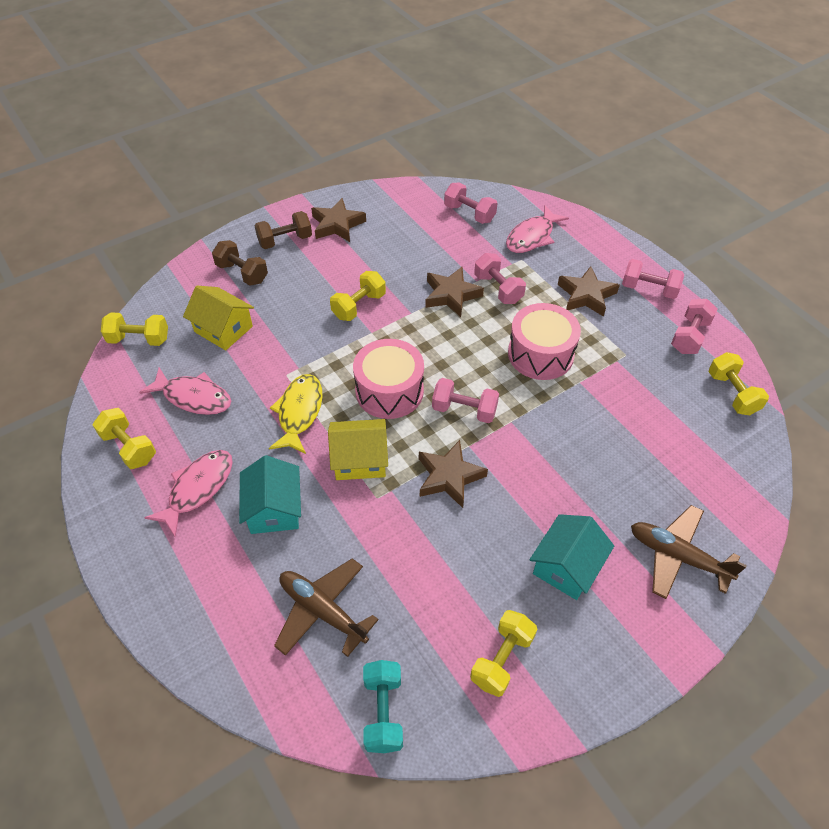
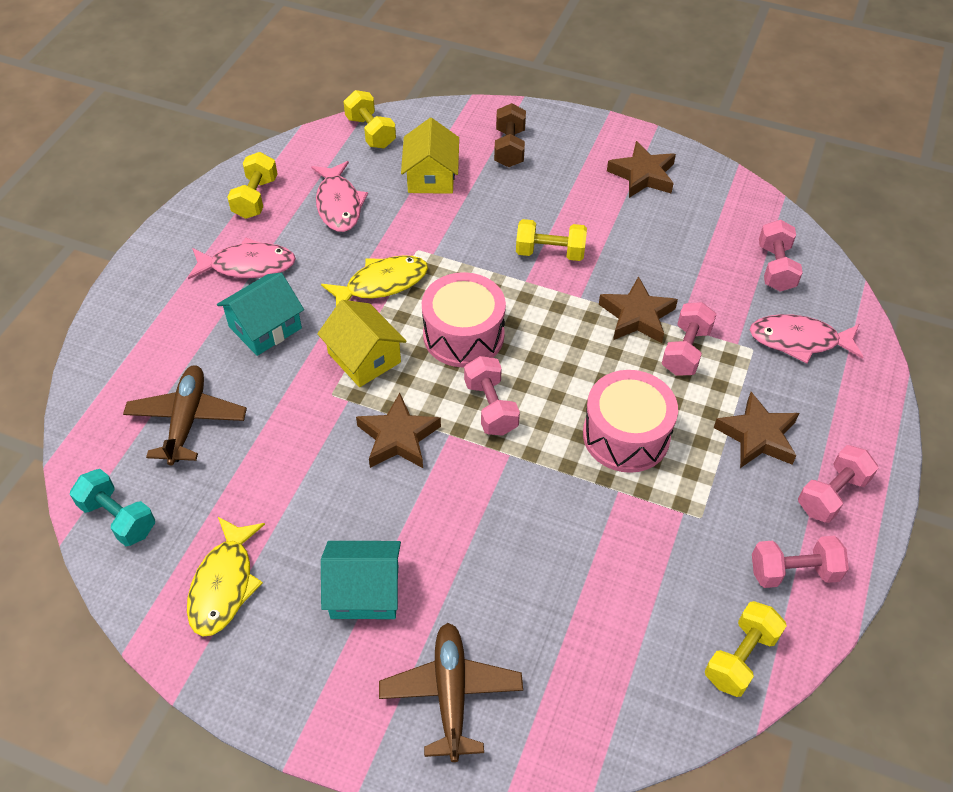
camera: 55 degrees right, 0 degrees up
brown dumbbell [255,211,312,249] -> none
turquoise dumbbell [363,660,403,753] -> turquoise dumbbell turned 75 degrees clockwise [70,469,155,546]
yellow dumbbell [470,610,537,697] -> yellow fish [187,517,265,637]
pink dumbbell [622,259,684,299] -> pink dumbbell turned 60 degrees clockwise [798,445,878,523]

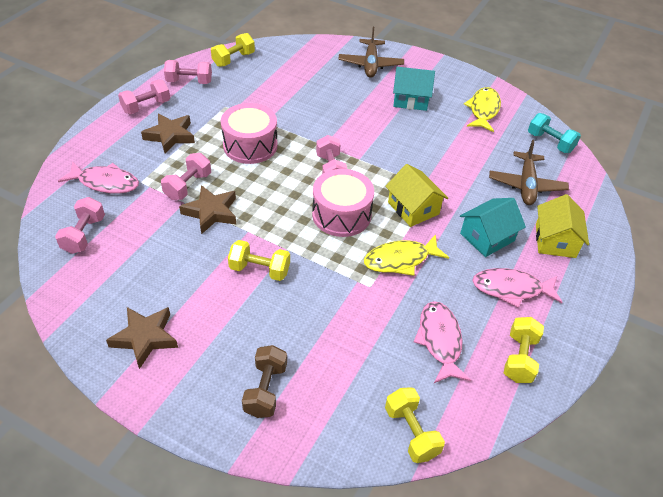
camera: 175 degrees left, 5 degrees down
brown star [356,393,441,468] -> none
yellow house [401,118,459,194] -> yellow house moved to [536,194,589,258]

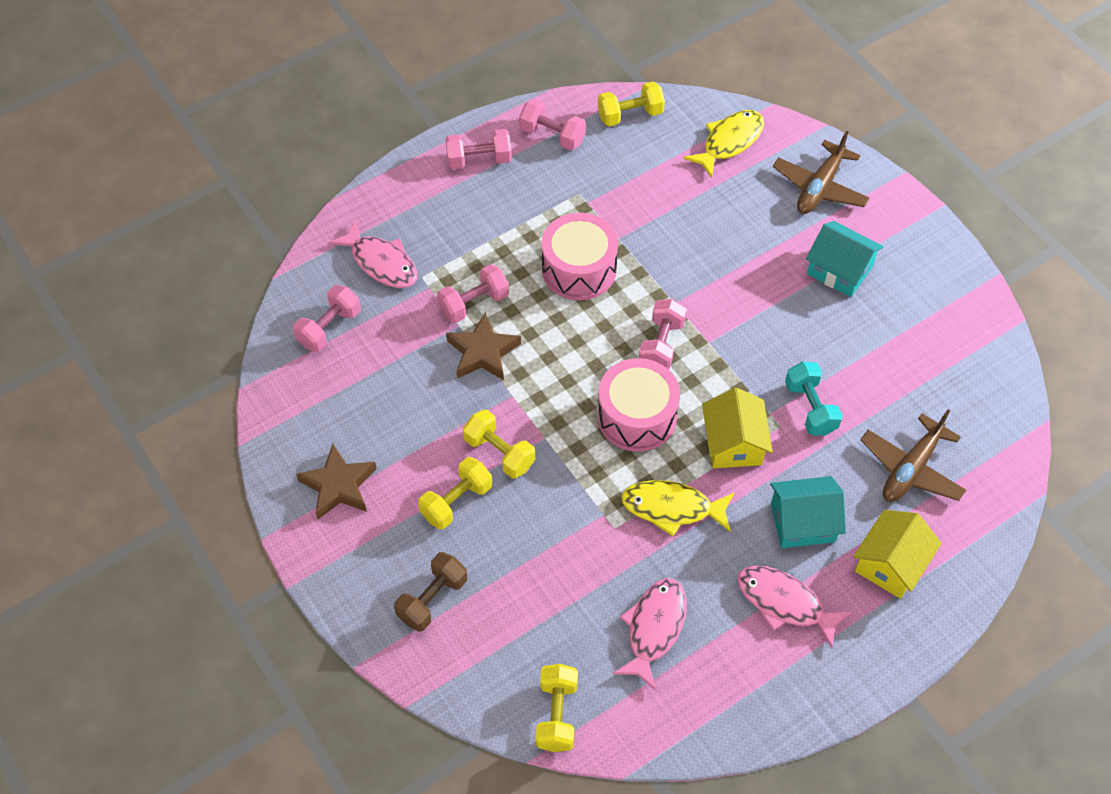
camera: 30 degrees right, 10 degrees up
brown star [141,113,195,154] -> none
yellow fish [464,87,501,132] -> yellow fish moved to [683,110,764,178]
yellow dumbbell [504,317,544,383] -> yellow dumbbell moved to [418,457,492,529]
turquoise dumbbell [528,113,581,153] -> turquoise dumbbell moved to [785,362,843,436]

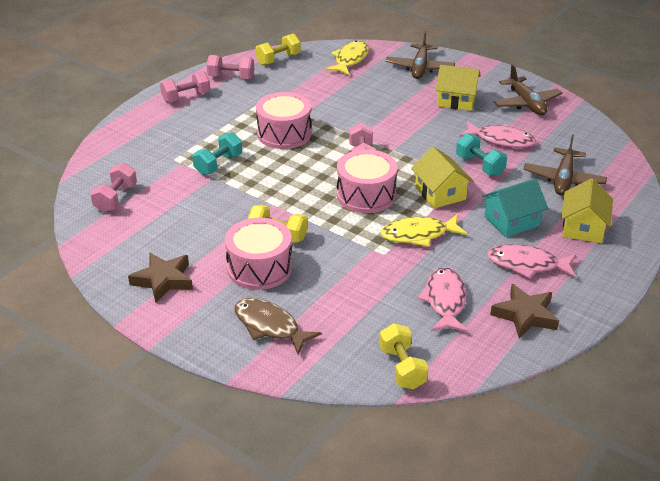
camera: 20 degrees left, 20 degrees down
pink fish [328,219,418,288] -> pink fish moved to [459,121,536,148]
brown dumbbell [394,552,467,632] -> brown fish [235,298,322,354]
yellow dumbbell [418,457,492,529] -> pink drum [225,218,293,290]
pink dumbbell [437,264,509,323] -> turquoise dumbbell [192,132,242,175]
brown star [446,312,521,380] -> brown star moved to [490,284,559,339]
turquoise house [806,221,884,297] -> yellow house [435,65,481,111]
none -> brown plane [494,64,563,115]

